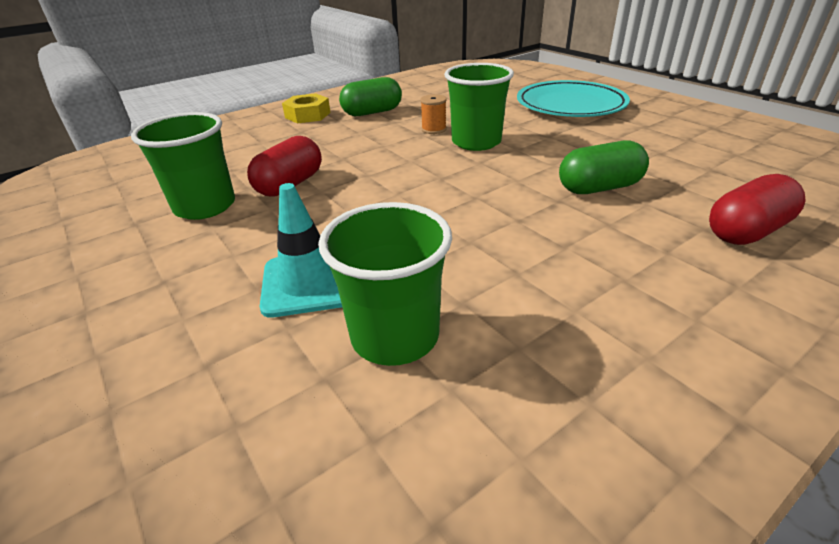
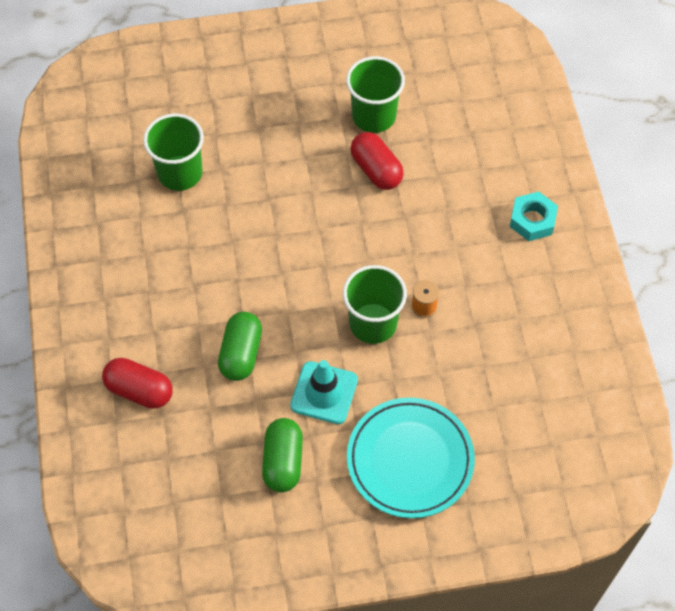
camera: 115 degrees right, 25 degrees up
turquoise traffic cone [260,183,342,318] -> turquoise traffic cone moved to [290,360,358,424]
yellow nut [282,93,331,123] -> turquoise nut [510,191,558,241]
green capsule [339,77,402,116] -> green capsule moved to [262,418,303,493]
red capsule [709,174,806,245] -> red capsule turned 60 degrees counterclockwise [102,358,173,409]

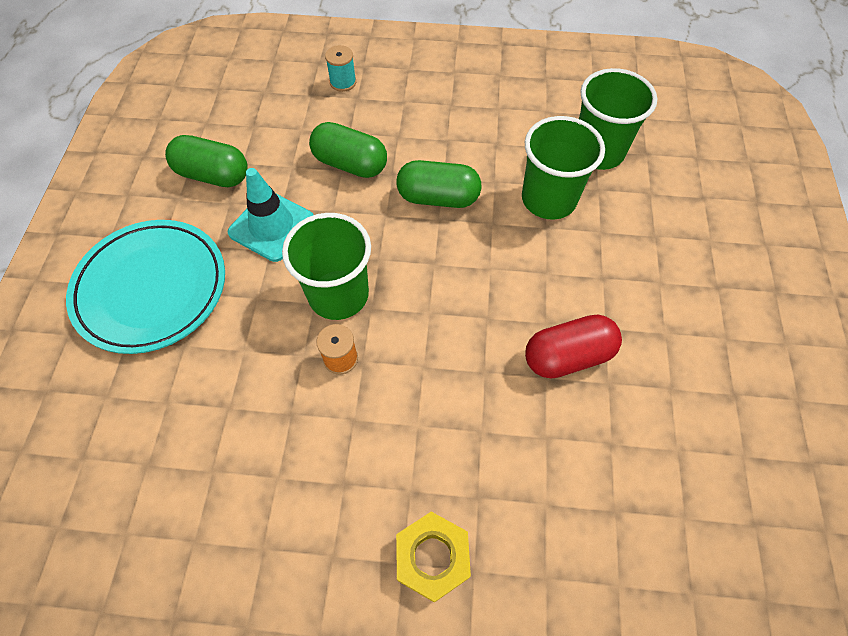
camera: 105 degrees right, 0 degrees up
red capsule [102,358,173,409] -> turquoise spool [325,45,356,92]
green cup [346,56,405,133] -> green cup moved to [522,116,605,220]
turquoise nut [510,191,558,241] -> yellow nut [396,512,471,603]
none -> green capsule [396,160,481,208]

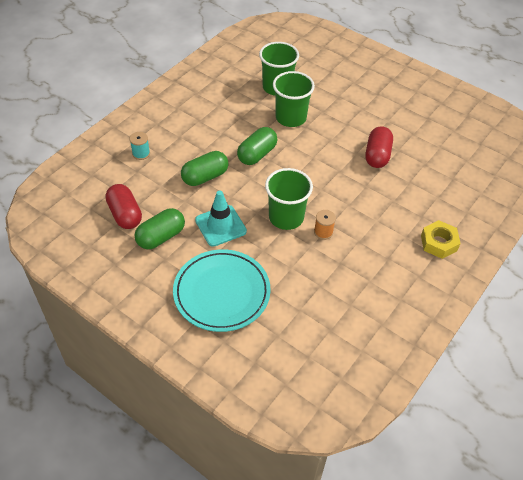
camera: 60 degrees left, 10 degrees down
none -> red capsule [105,184,142,229]

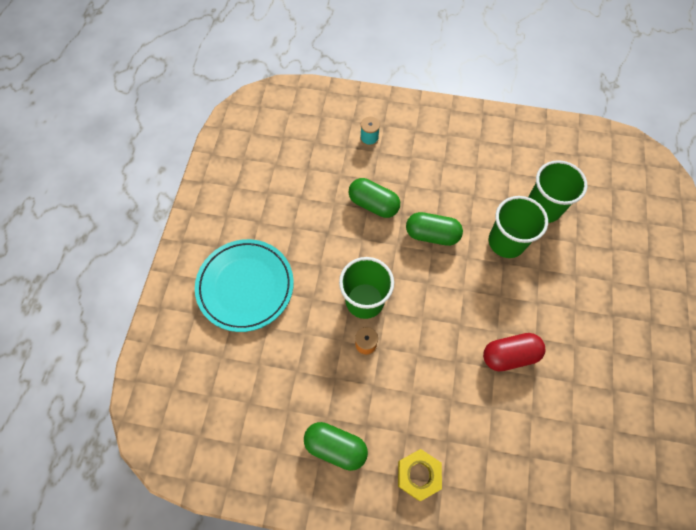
camera: 65 degrees right, 15 degrees up
red capsule [105,184,142,229] -> none
green capsule [135,208,185,249] -> green capsule moved to [304,422,368,471]
turquoise traffic cone [195,190,247,247] -> none

